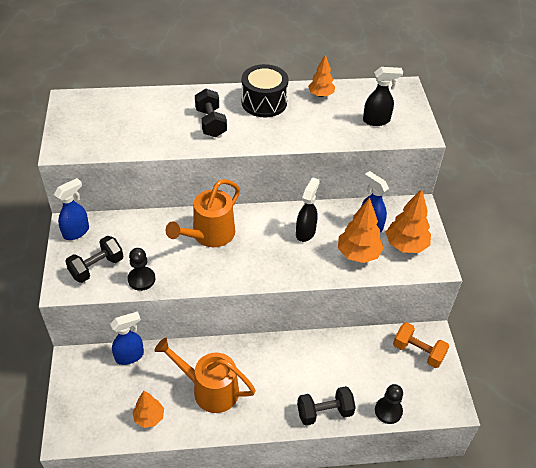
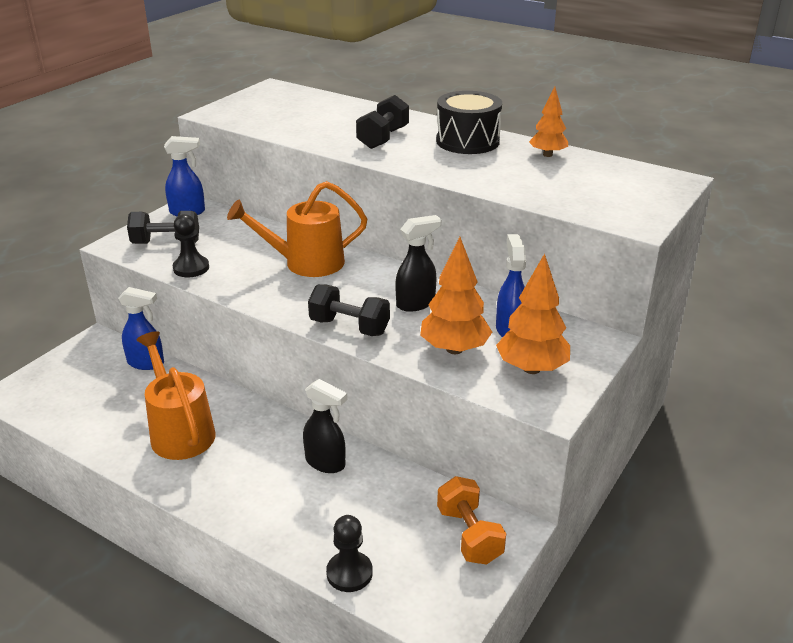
camera: 40 degrees right, 15 degrees down
orange tree [133,391,164,428] -> none
black dumbbell [297,386,356,426] -> black dumbbell moved to [308,284,390,336]
black spray bottle [363,67,403,126] -> black spray bottle moved to [303,379,347,473]

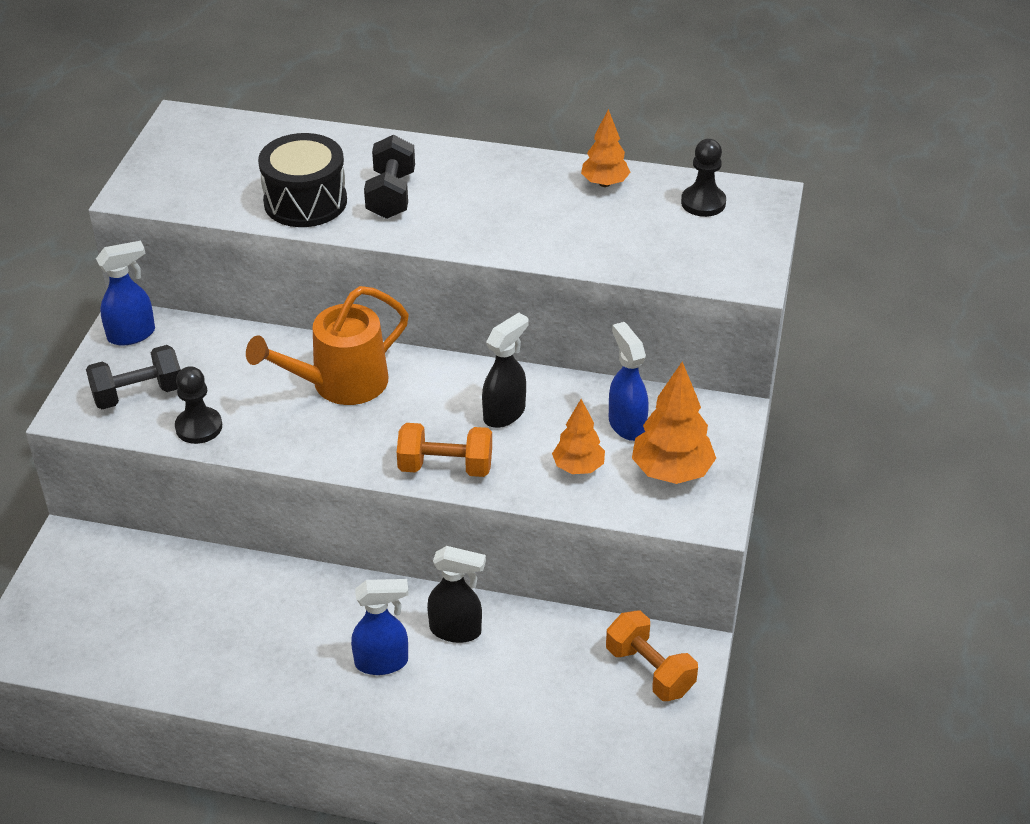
camera: 20 degrees left, 10 degrees up
blue spray bottle [118,287,164,370] -> blue spray bottle moved to [351,579,409,675]
orange watering can [136,331,215,460] -> none
black dumbbell [308,284,390,336] -> orange dumbbell [397,423,492,477]
black pawn [326,515,373,592] -> black pawn moved to [681,139,726,217]
orange tree [420,237,492,354] -> orange tree [552,399,605,474], size x0.64
black drum [436,91,502,154] -> black drum moved to [258,133,347,227]

